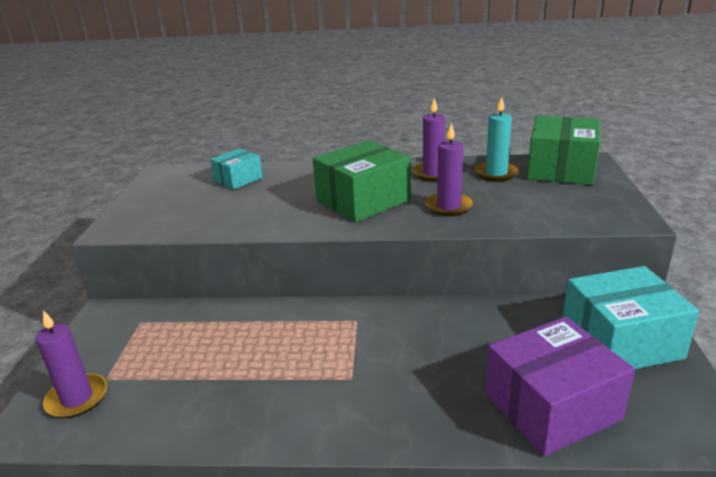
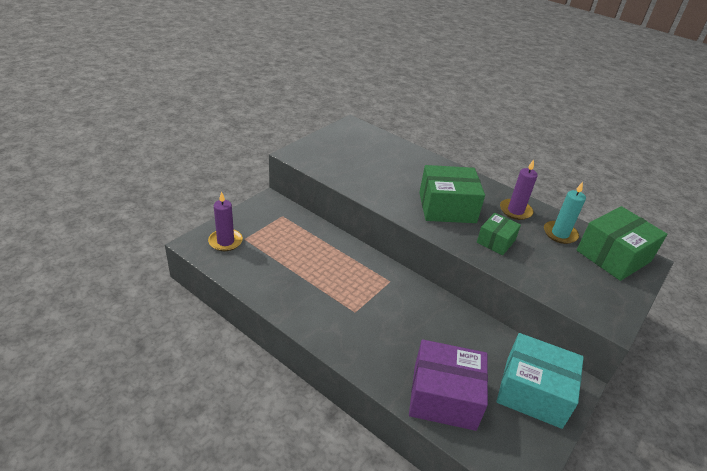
camera: 30 degrees right, 10 degrees up
turquoise box [210,148,263,190] -> none
purple candle [425,123,474,216] -> green box [477,213,521,255]

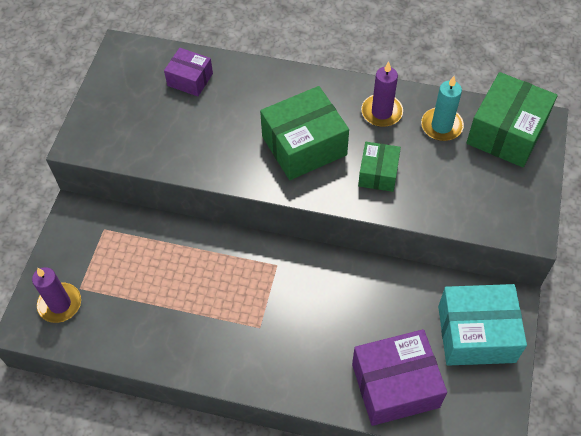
camera: 20 degrees left, 20 degrees up
none -> purple box [164,48,213,96]

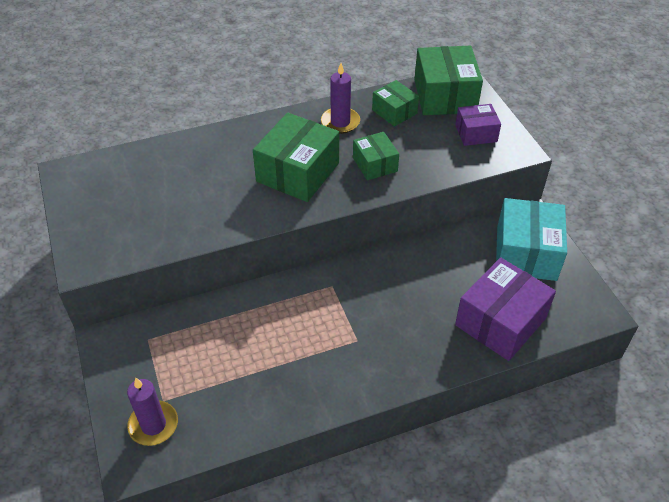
camera: 35 degrees left, 10 degrees down
purple box [164,48,213,96] -> purple box moved to [455,104,501,146]
turquoise candle [421,76,464,141] -> green box [372,80,419,127]
turquoise box [438,284,527,366] -> turquoise box turned 45 degrees counterclockwise [496,198,567,281]

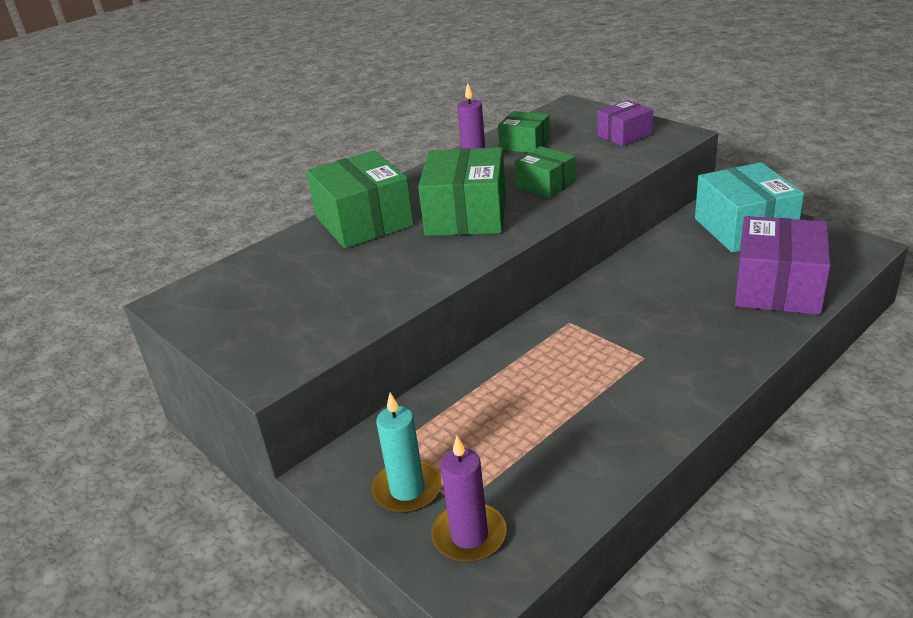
camera: 20 degrees left, 15 degrees down
green box [414,46,483,115] -> green box moved to [306,150,414,249]
none -> turquoise candle [372,393,442,513]

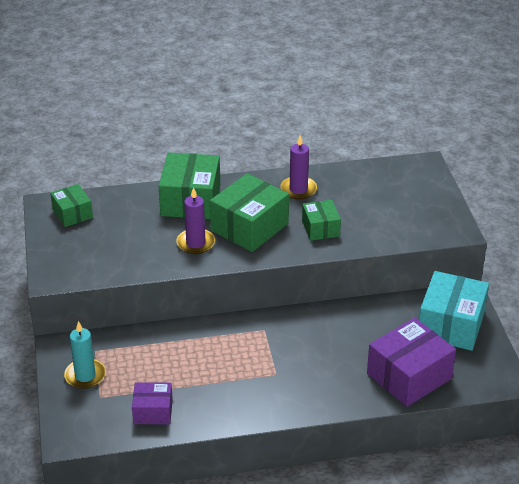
camera: 30 degrees right, 5 degrees up
purple candle [431,436,507,562] -> purple candle moved to [176,187,215,254]
green box [498,111,550,153] -> green box moved to [50,184,93,227]
purple box [597,100,653,146] -> purple box moved to [132,382,173,424]

